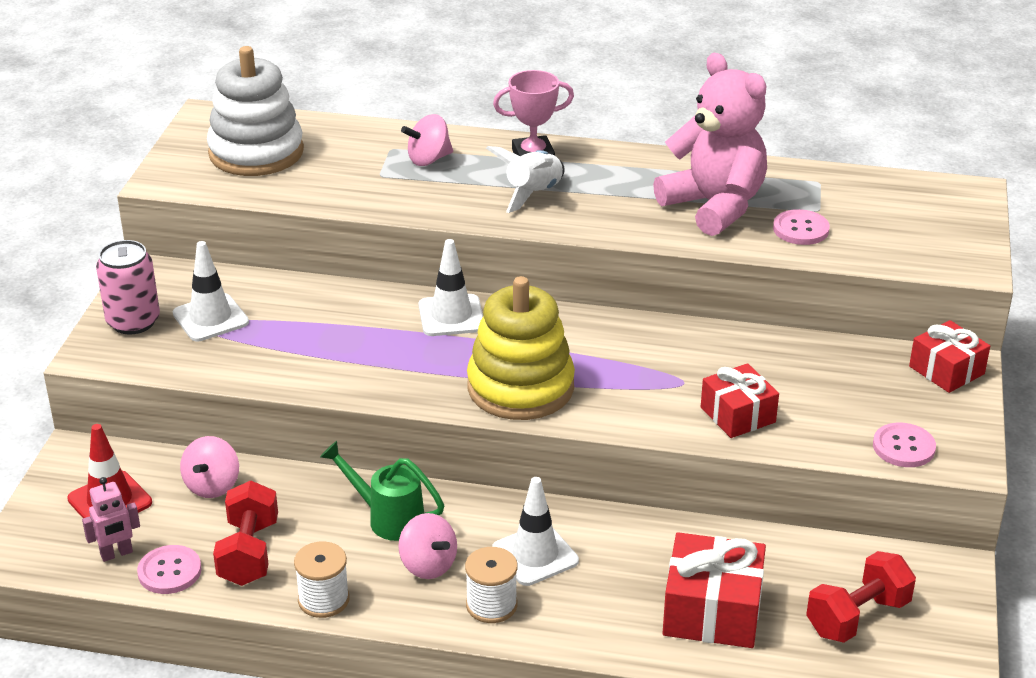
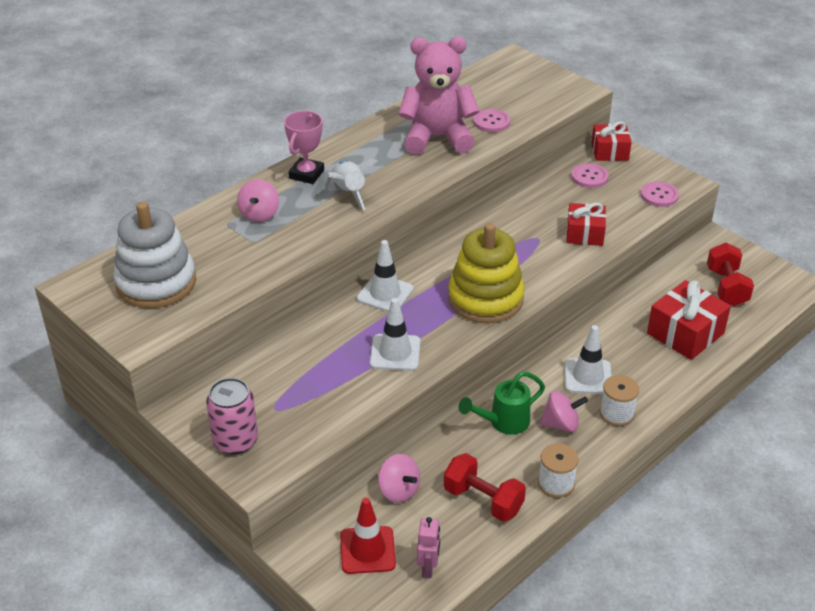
camera: 55 degrees left, 5 degrees up
pink button [137,545,202,594] -> pink button moved to [571,163,609,188]
white traffic cone [173,241,249,341] -> white traffic cone moved to [370,298,420,371]

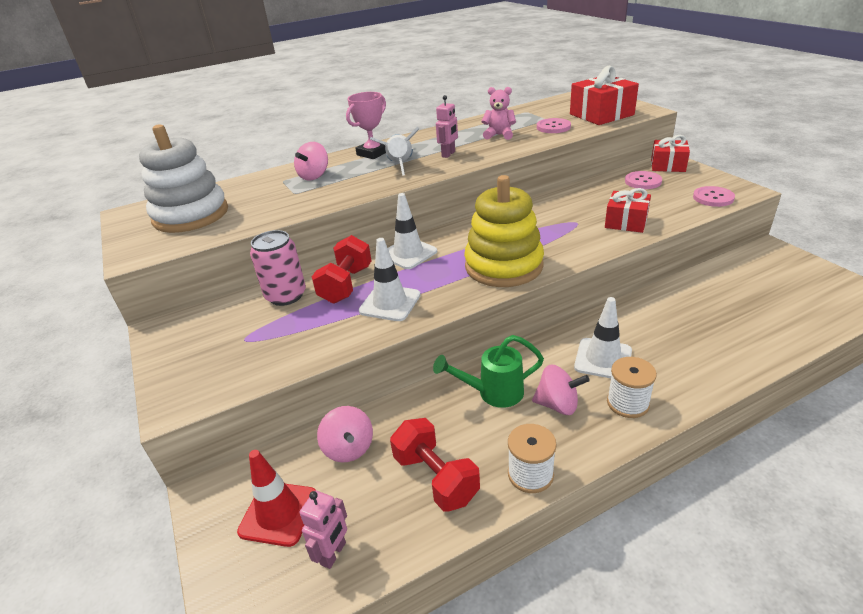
camera: 20 degrees right, 5 degrees down
pink can [206,378,258,454] -> pink can moved to [250,230,306,306]
pink teddy bear [398,37,479,155] -> pink teddy bear [481,87,516,140], size x0.48
red gift [647,280,731,360] -> red gift moved to [570,66,639,125]
red dumbbell [707,242,754,306] -> red dumbbell moved to [312,235,371,304]
none -> pink robot [436,95,458,158]

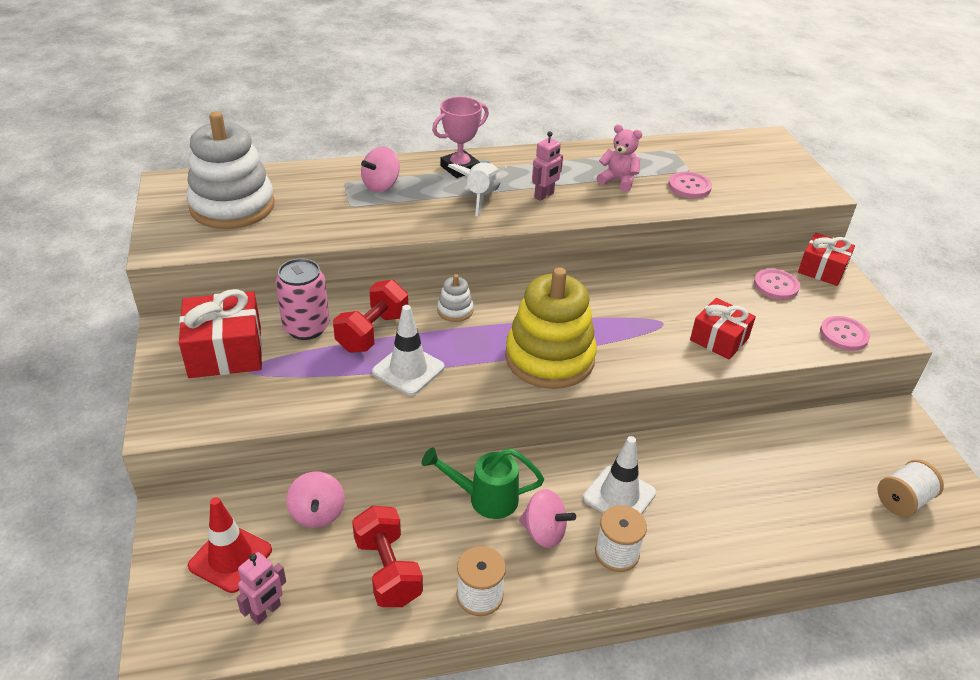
camera: 10 degrees right, 5 degrees up
white traffic cone [388,193,437,269] -> white stacking toy [437,274,474,322]
red gift [570,66,639,125] -> red gift moved to [179,289,262,378]
none -> white spool [877,459,944,517]

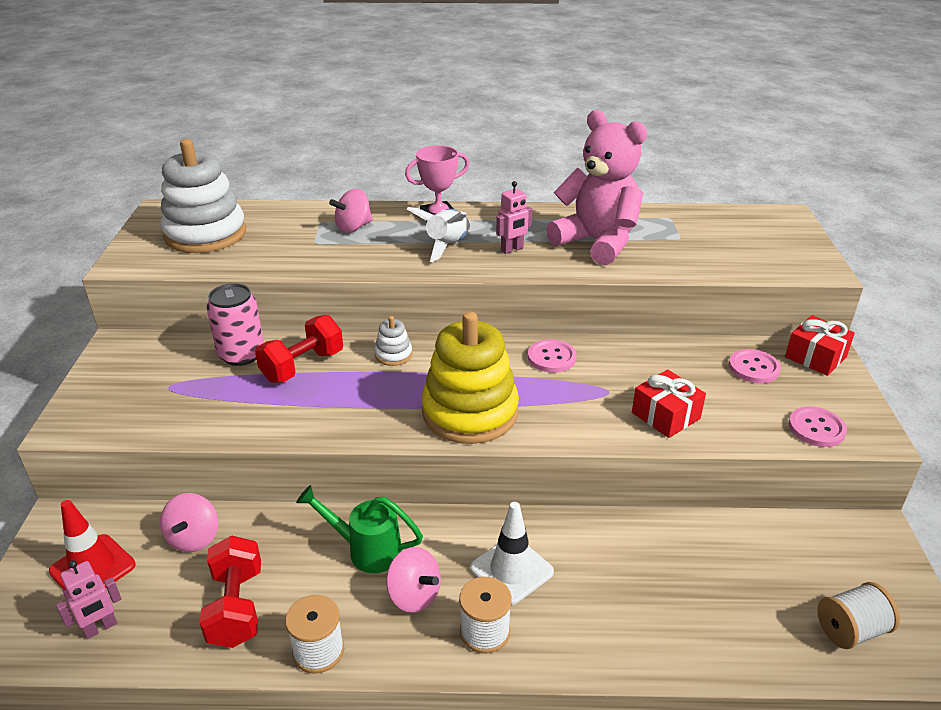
camera: 15 degrees right, 5 degrees down
red gift [179,289,262,378] -> none
white traffic cone [372,305,444,395] -> none
pink teddy bear [597,124,642,192] -> pink teddy bear [546,110,647,265], size x2.09
pink button [668,172,712,198] -> pink button moved to [528,339,577,373]

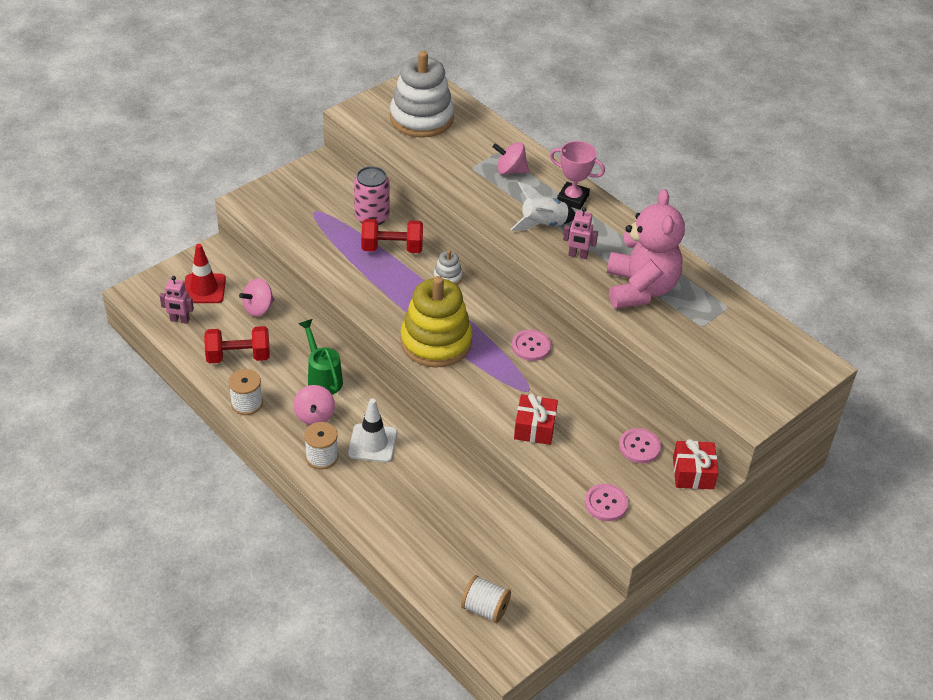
camera: 45 degrees right, 10 degrees up
red dumbbell [199,535,261,648] -> red dumbbell turned 45 degrees clockwise [204,326,270,363]

